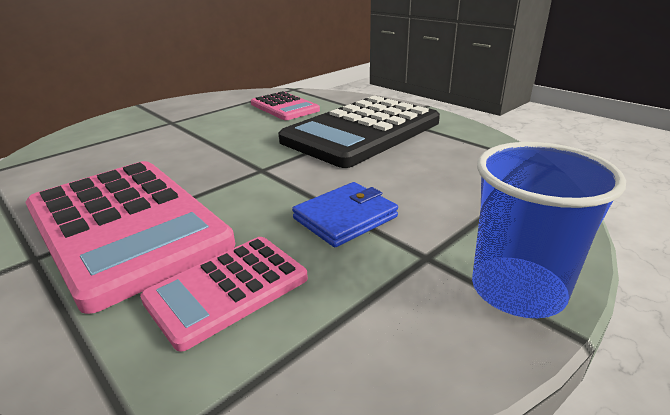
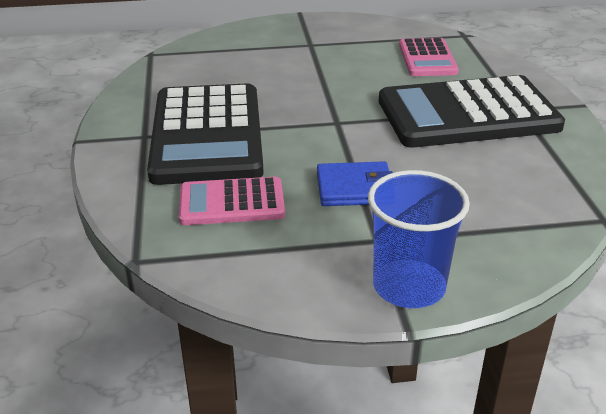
camera: 35 degrees right, 5 degrees up
pink calculator [26,161,235,314] -> black calculator [147,83,264,185]

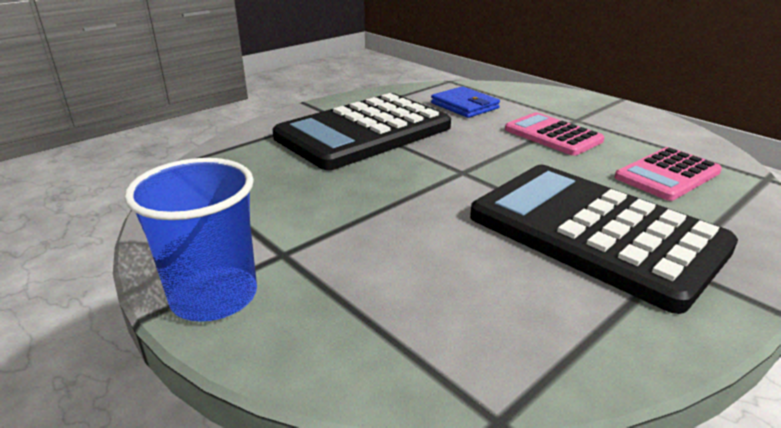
camera: 55 degrees right, 5 degrees down
pink calculator [179,177,285,225] -> pink calculator moved to [505,112,604,156]
blue wallet [317,161,393,206] -> blue wallet moved to [431,86,500,118]

